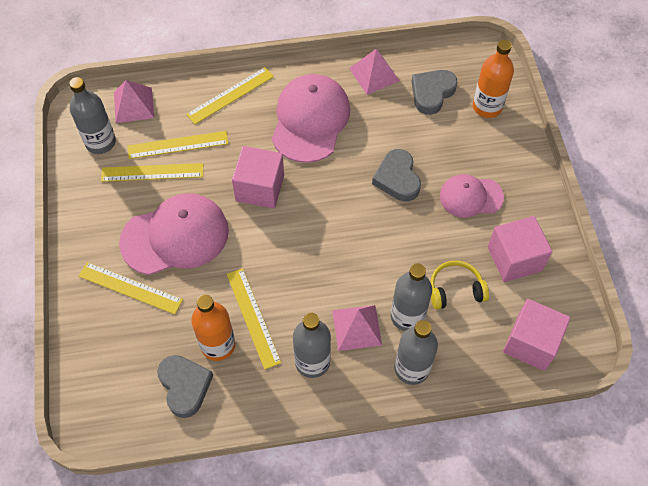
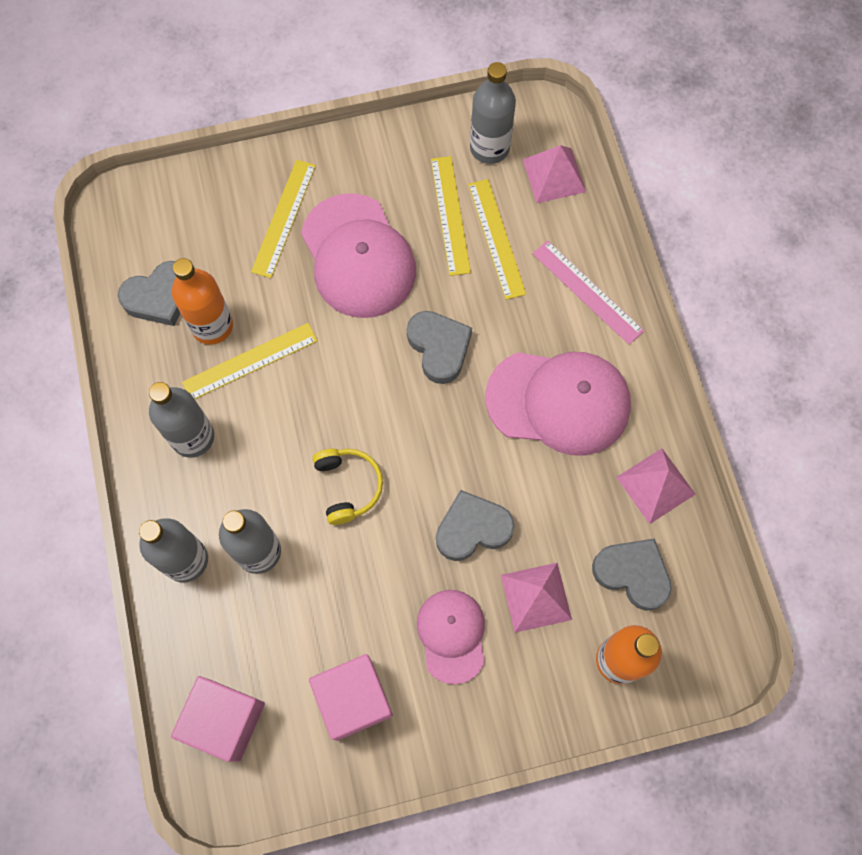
camera: 85 degrees right, 10 degrees up
yellow ruler [186,67,274,124] -> pink ruler [532,240,644,345]
pink cube [232,146,284,208] -> grey heart [407,311,472,384]
pink pyramid [332,305,382,351] -> pink pyramid moved to [501,563,572,633]
yellow headphones [431,260,489,309] -> yellow headphones moved to [312,449,383,525]

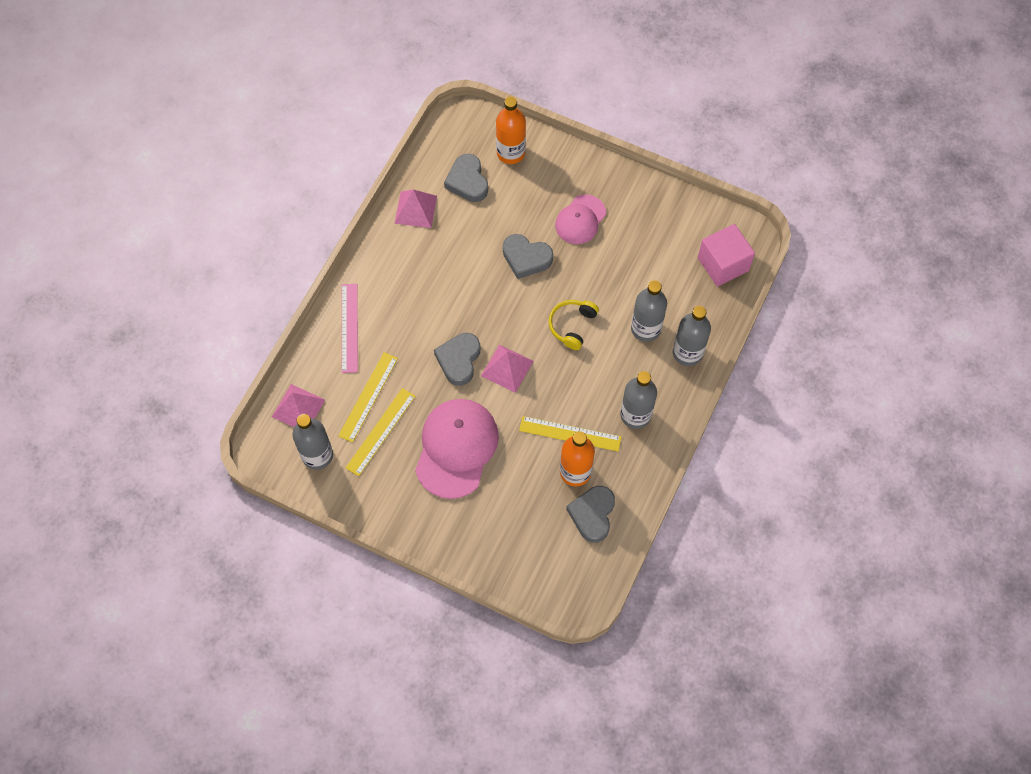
camera: 140 degrees left, 5 degrees down
grey heart [118,261,180,326] -> grey heart turned 90 degrees counterclockwise [566,486,615,543]
yellow ruler [251,160,316,278] -> none
pink cube [309,654,393,741] -> none
pink cap [485,352,631,456] -> none
pink pyramid [501,563,572,633] -> pink pyramid moved to [481,345,533,393]

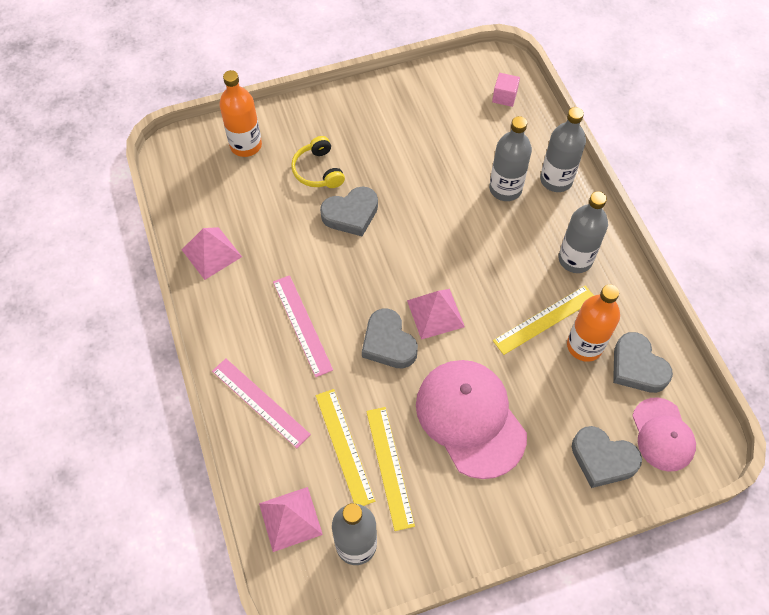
camera: 45 degrees left, 5 degrees down
grey heart [444,154,488,202] -> grey heart moved to [572,426,642,488]
yellow headphones [549,300,599,350] -> yellow headphones moved to [291,136,345,188]
pink cap [555,194,606,244] -> pink cap moved to [632,397,696,472]
pink cube [698,224,755,287] -> pink cube [492,73,520,107], size x0.53
none -> pink ruler [273,275,333,377]

